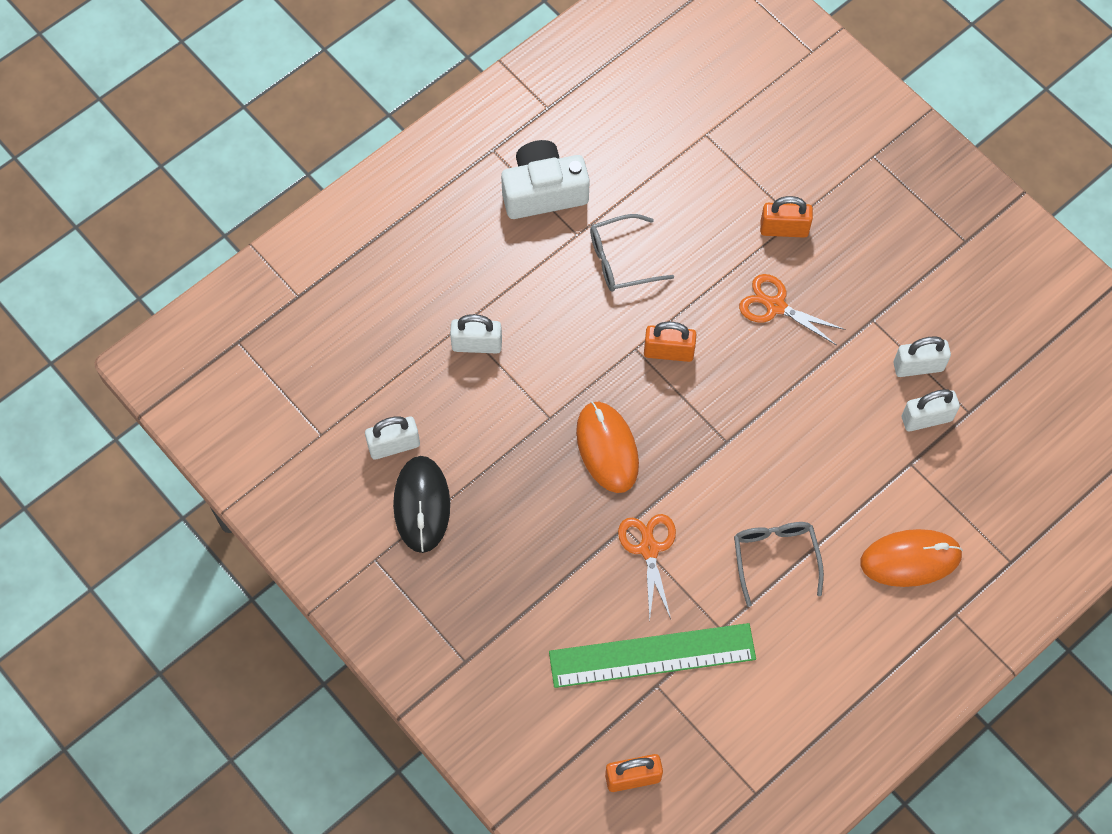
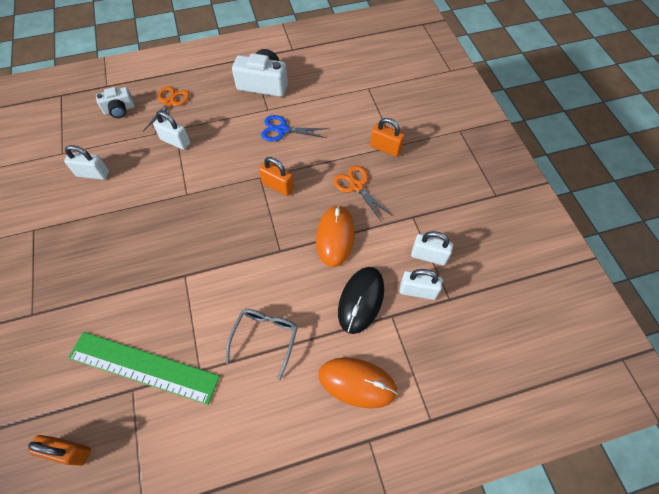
camera: 25 degrees right, 5 degrees down
black mouse [393,456,450,553] -> black mouse moved to [338,267,384,334]
orange mouse [576,401,639,493] -> orange mouse moved to [316,205,355,267]
grey glasses [590,214,674,292] -> blue scissors [261,115,328,142]
orange scissors [618,514,676,621] -> orange scissors moved to [143,86,190,135]
none -> white camera [96,87,135,118]

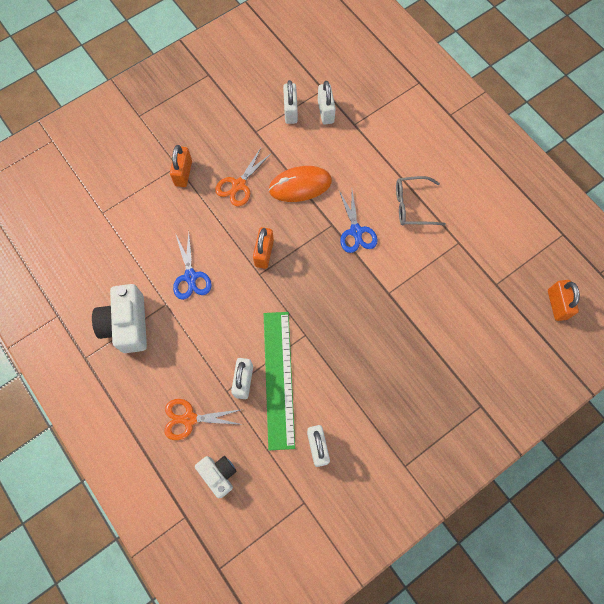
camera: 110 degrees left, 10 degrees up
green ruler [68,332,220,405] -> green ruler moved to [264,312,295,450]
orange mouse [318,358,398,408] -> none
black mouse [338,267,384,334] -> none
none -> blue scissors [339,190,378,253]

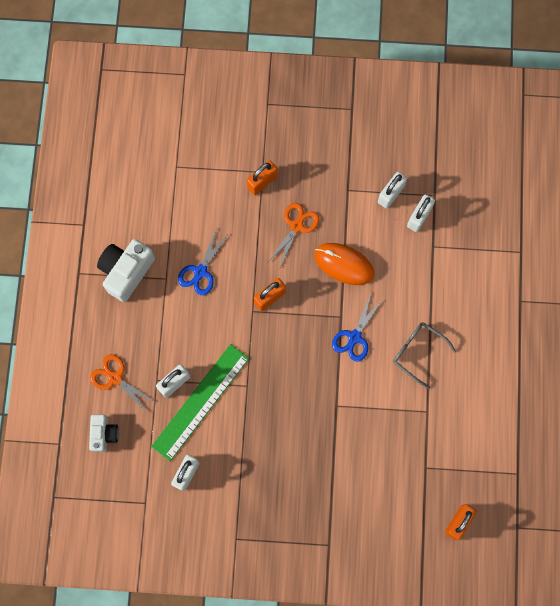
camera: 40 degrees right, 5 degrees up
orange scissors [215,148,272,207] -> orange scissors turned 135 degrees clockwise [268,203,320,267]

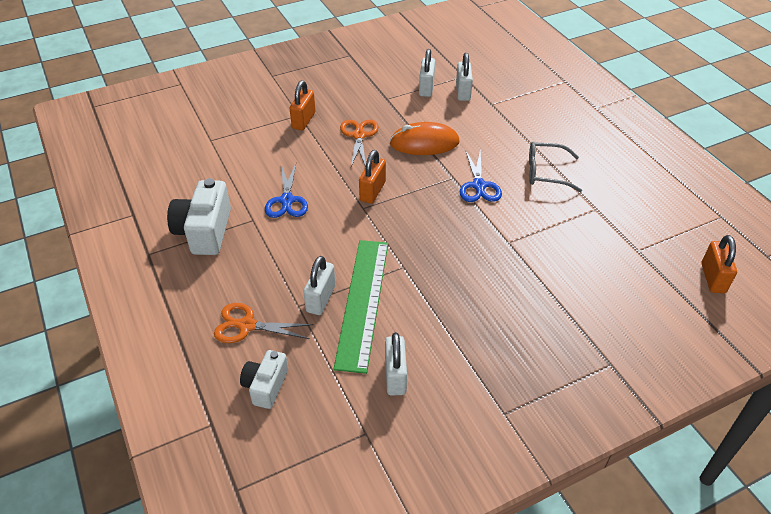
camera: 30 degrees left, 30 degrees down
white camera [89,414,119,452] -> white camera turned 135 degrees counterclockwise [240,350,288,409]

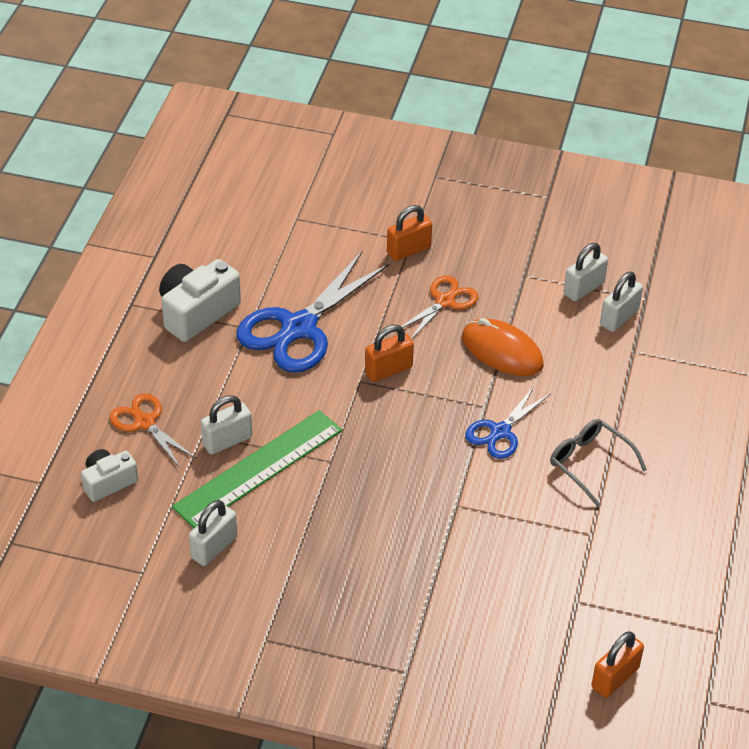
camera: 40 degrees right, 0 degrees up
blue scissors [265,164,308,218] -> blue scissors [237,250,389,373], size x1.83

